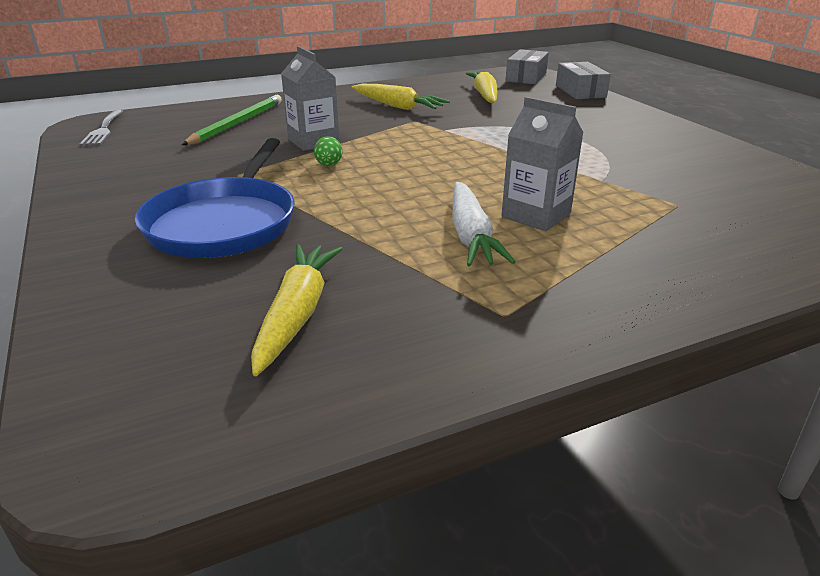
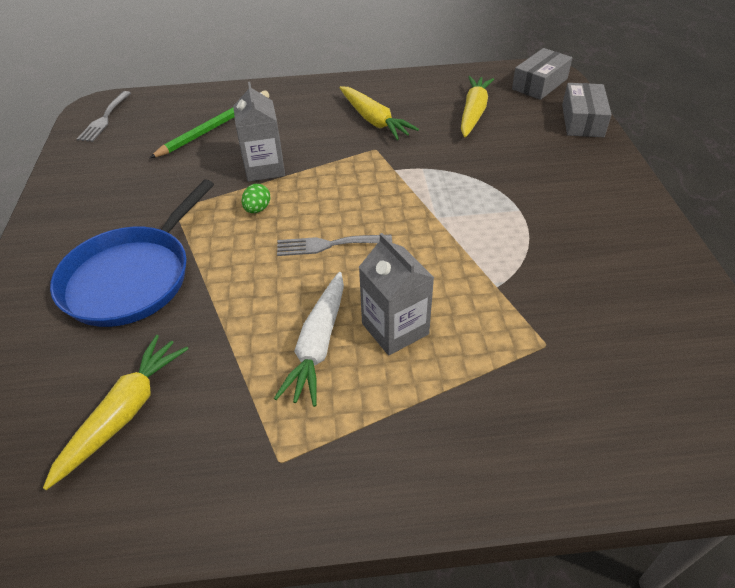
camera: 20 degrees right, 15 degrees up
none -> grey fork [277,235,392,256]

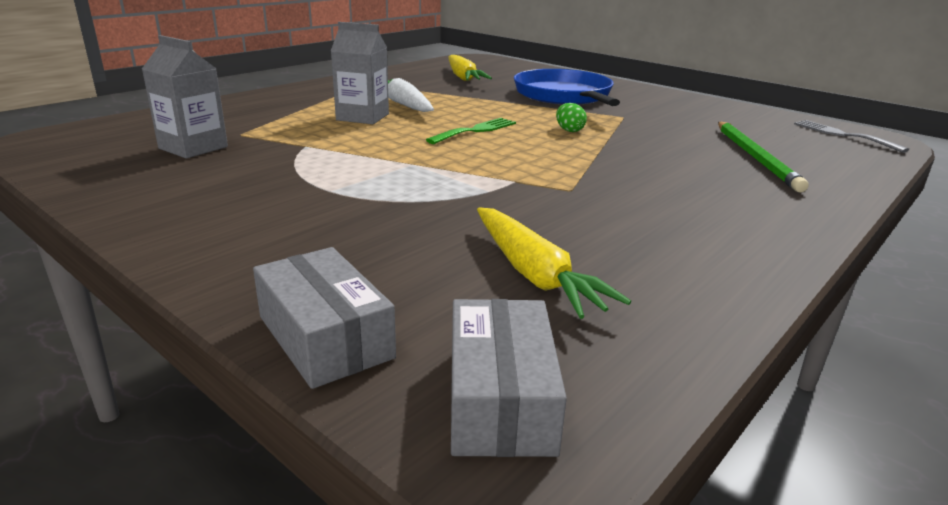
camera: 135 degrees right, 20 degrees down
grey carton [233,82,285,182] -> grey carton moved to [142,35,228,159]
grey fork [277,235,392,256] -> green fork [426,118,516,144]
yellow carrot [339,86,419,140] -> none

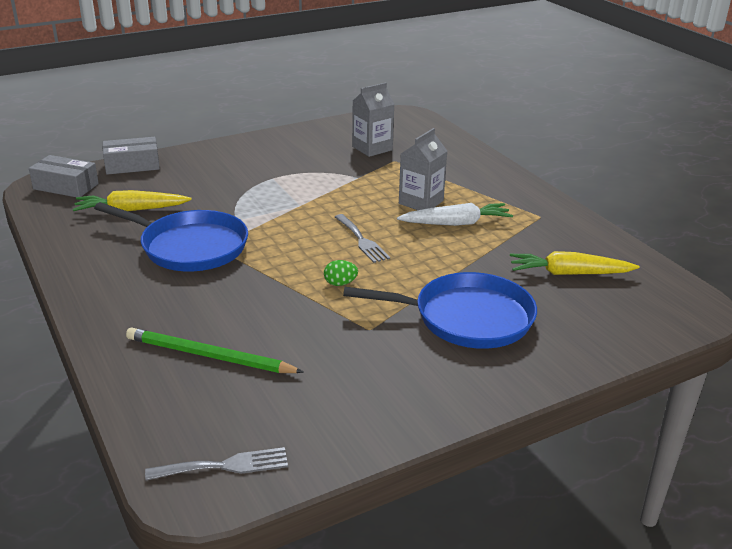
camera: 110 degrees right, 5 degrees up
green fork [426,118,516,144] -> grey fork [335,214,390,263]
none -> blue pan [94,202,248,271]

